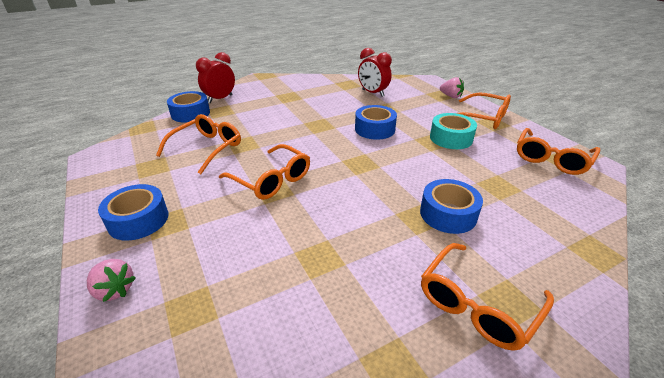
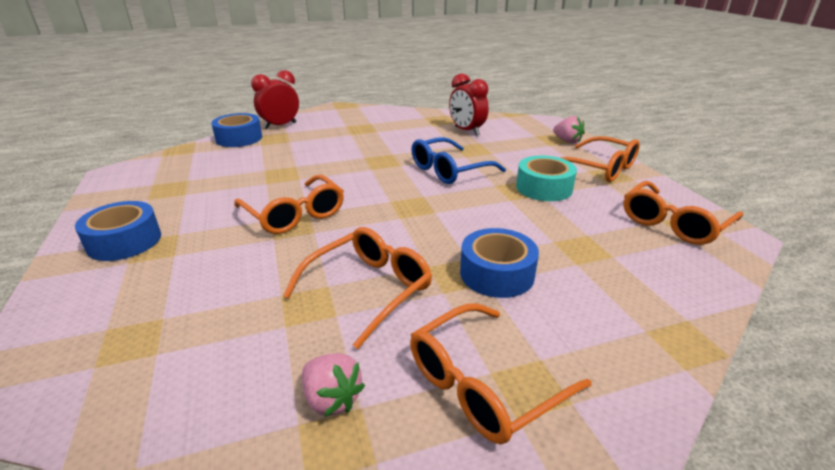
camera: 10 degrees right, 5 degrees down
pink strawberry [87,259,136,302] -> pink strawberry moved to [302,353,365,417]
orange glasses [156,114,241,174] -> orange glasses moved to [283,227,432,349]
blue tape [355,105,397,140] -> blue glasses [411,137,506,184]

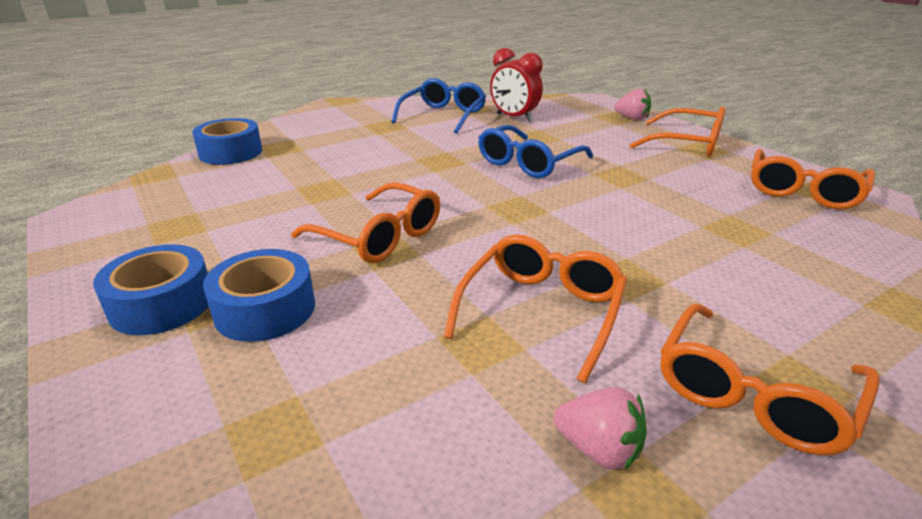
camera: 15 degrees left, 0 degrees up
red clock [251,70,299,129] -> none
blue tape [460,228,539,298] -> blue tape moved to [203,249,315,342]
turquoise tape [516,156,577,201] -> none
none -> blue glasses [391,78,486,133]

